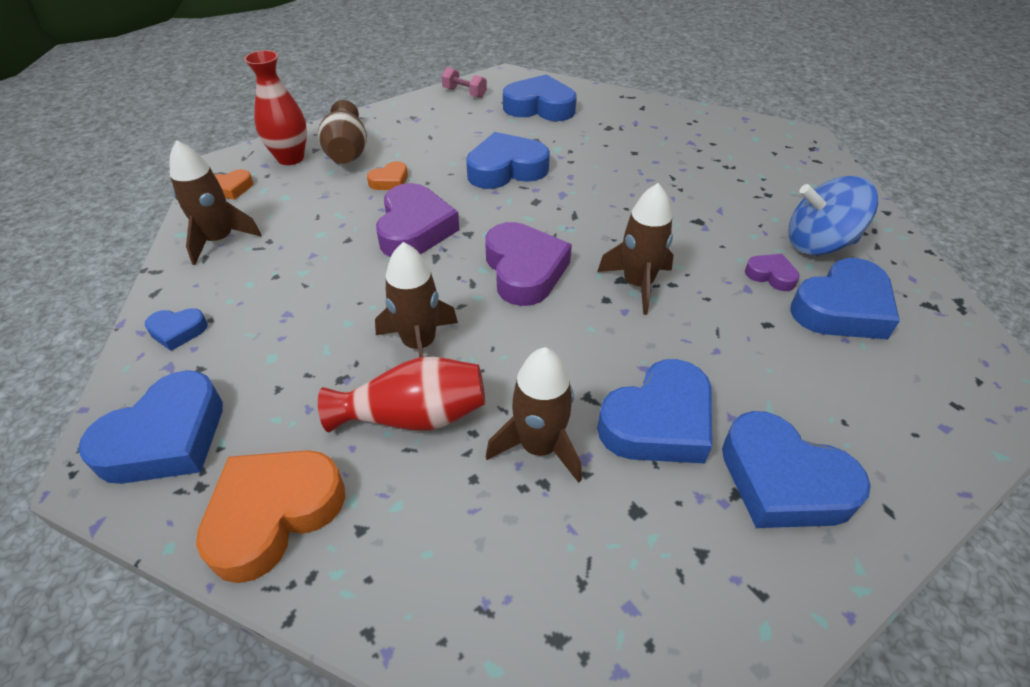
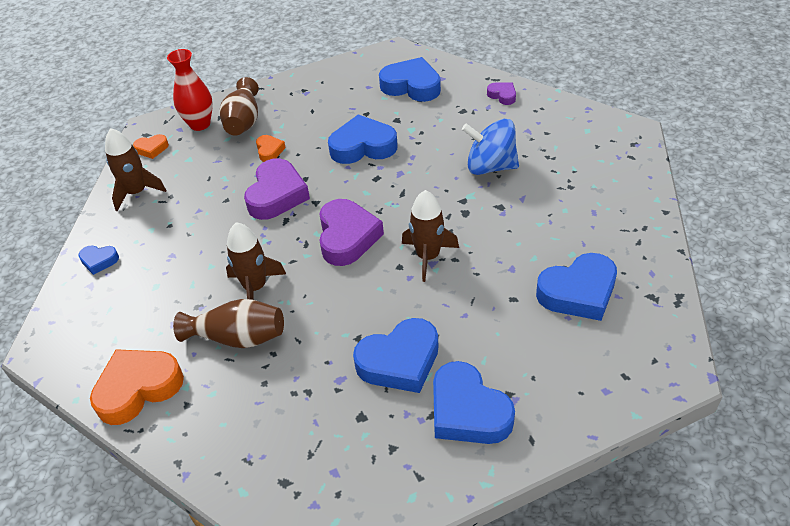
camera: 15 degrees right, 0 degrees up
blue heart [78,370,223,484] -> none
red vase [318,357,485,432] -> brown vase [173,299,284,348]
orange heart [367,161,408,190] -> orange heart turned 75 degrees counterclockwise [256,135,286,162]
pink dumbbell [441,67,487,98] -> none
brown rocket [486,347,582,483] -> none
purple heart [745,254,800,291] -> purple heart moved to [487,82,516,105]
blue spinning top [789,176,878,255] -> blue spinning top moved to [462,119,519,175]

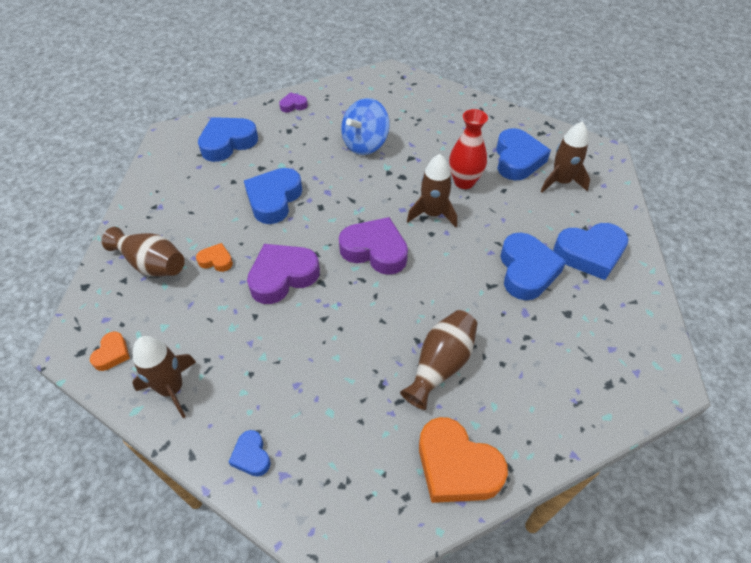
camera: 65 degrees left, 5 degrees up
blue heart [78,245,119,275] -> blue heart turned 120 degrees clockwise [229,430,271,477]
orange heart [90,349,184,425] -> orange heart turned 45 degrees counterclockwise [419,417,508,503]
red vase [167,49,213,131] -> red vase moved to [449,109,488,189]
brown rocket [226,222,286,300] -> brown rocket moved to [540,121,590,193]
purple heart [244,158,310,220] -> purple heart turned 75 degrees counterclockwise [247,244,320,304]

